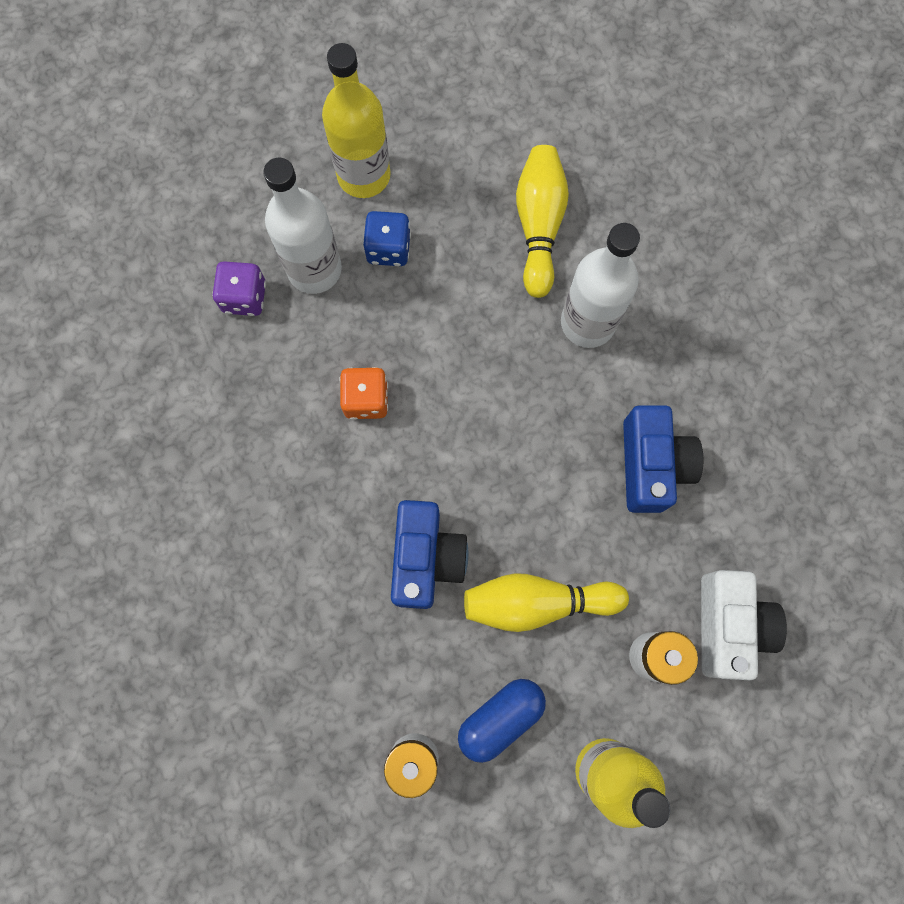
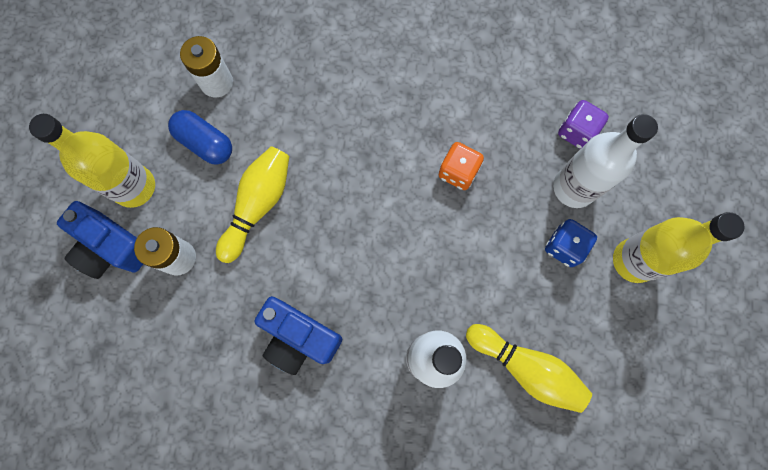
camera: 120 degrees right, 0 degrees up
blue camera [391,500,468,609] -> blue camera moved to [57,201,143,279]
blue capsule [458,679,546,763] -> blue capsule turned 45 degrees counterclockwise [168,110,232,165]
white camera [701,570,787,680] -> none

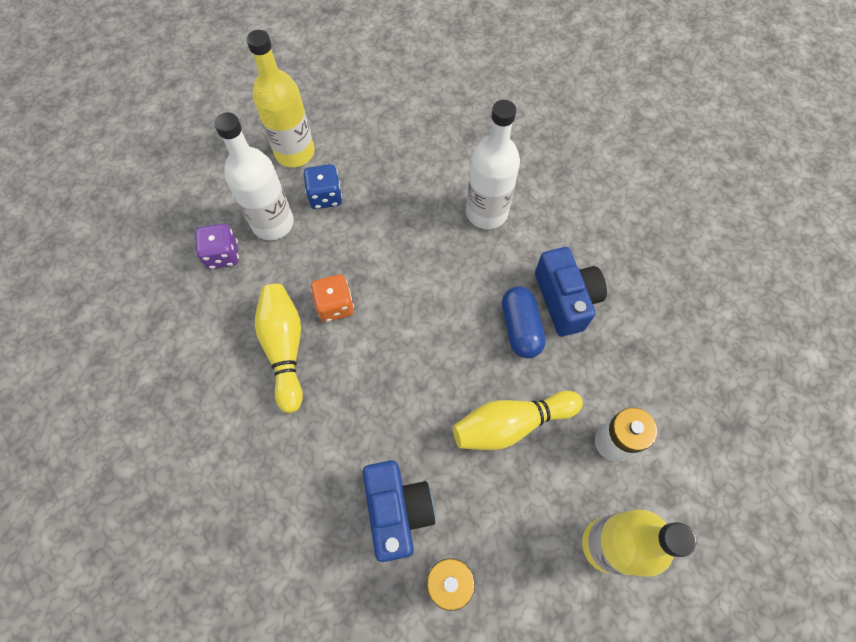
camera: 135 degrees left, 10 degrees down
blue camera [57,201,143,279] -> blue camera moved to [363,460,435,562]
blue capsule [168,110,232,165] -> blue capsule moved to [502,287,546,359]
yellow bowling pin [466,324,592,413] -> yellow bowling pin moved to [255,284,303,413]

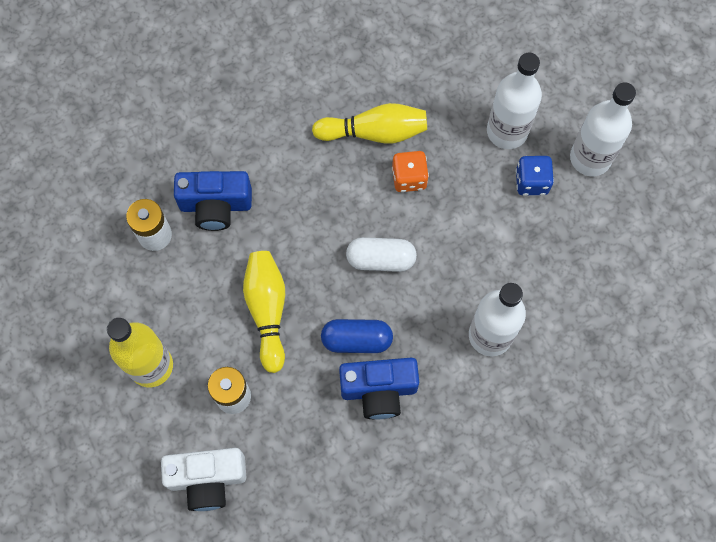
camera: 100 degrees right, 5 degrees up
purple dice [195,224,239,269] -> none
yellow bottle [246,30,315,167] -> white bottle [570,82,636,176]
none -> white camera [161,448,246,511]
none -> white capsule [346,237,417,272]

